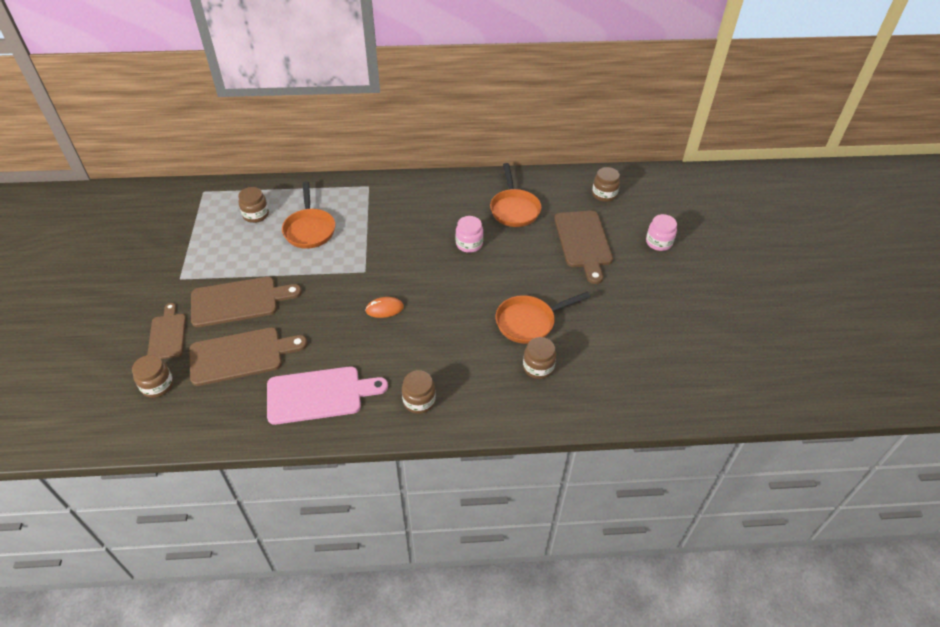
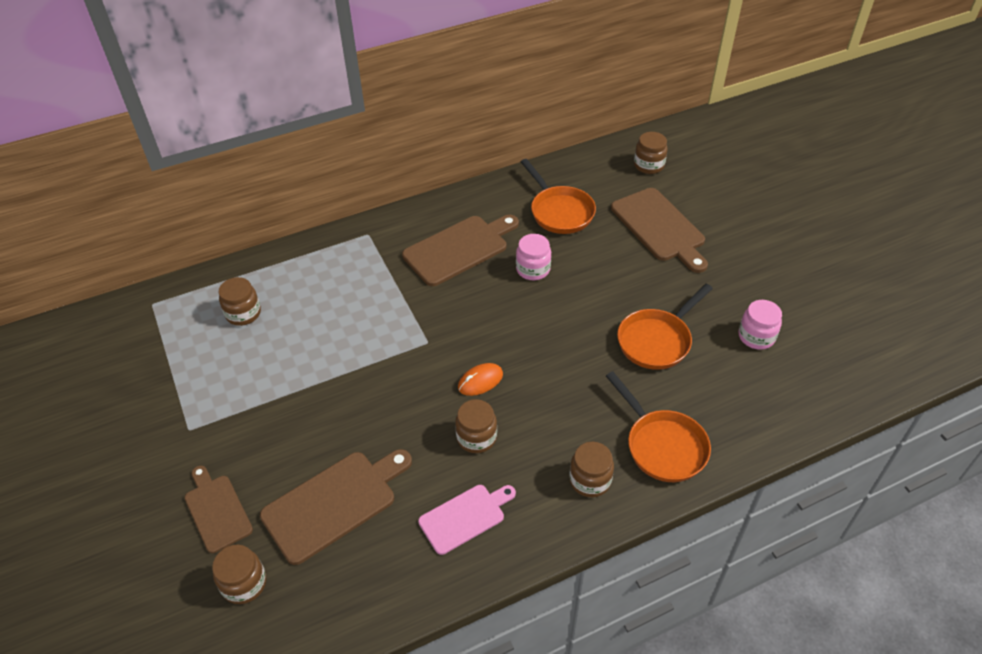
camera: 20 degrees left, 0 degrees up
brown cutting board [191,277,302,327] -> brown cutting board moved to [402,215,519,286]
pink cutting board [267,366,388,425] -> pink cutting board [418,485,516,555], size x0.63
orange pan [282,181,335,249] -> orange pan moved to [606,372,711,482]
brown jar [523,337,556,379] -> brown jar moved to [455,399,497,453]
pink jar [646,214,677,251] -> pink jar moved to [738,300,782,350]

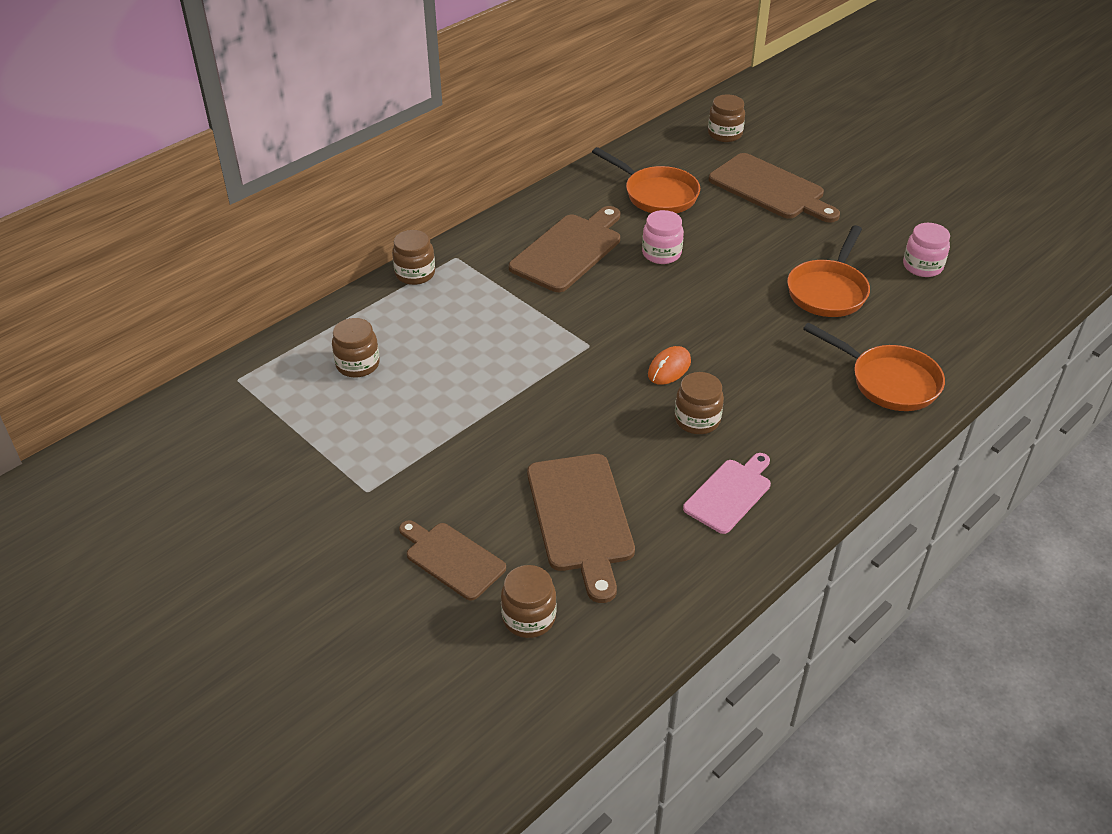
camera: 20 degrees left, 5 degrees down
brown cutting board [260,449,412,565] -> brown cutting board turned 135 degrees clockwise [527,454,635,603]
brown jar [569,442,614,497] -> brown jar moved to [392,230,435,285]

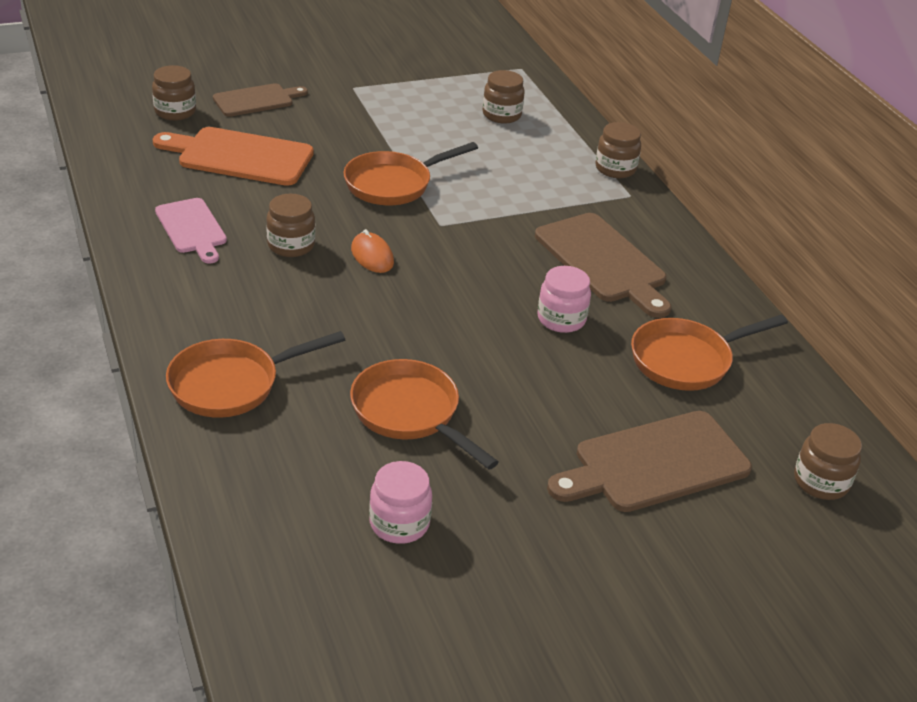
camera: 110 degrees right, 5 degrees down
brown cutting board [527,454,635,603] -> orange cutting board [153,127,314,186]
none -> orange pan [343,142,478,205]

